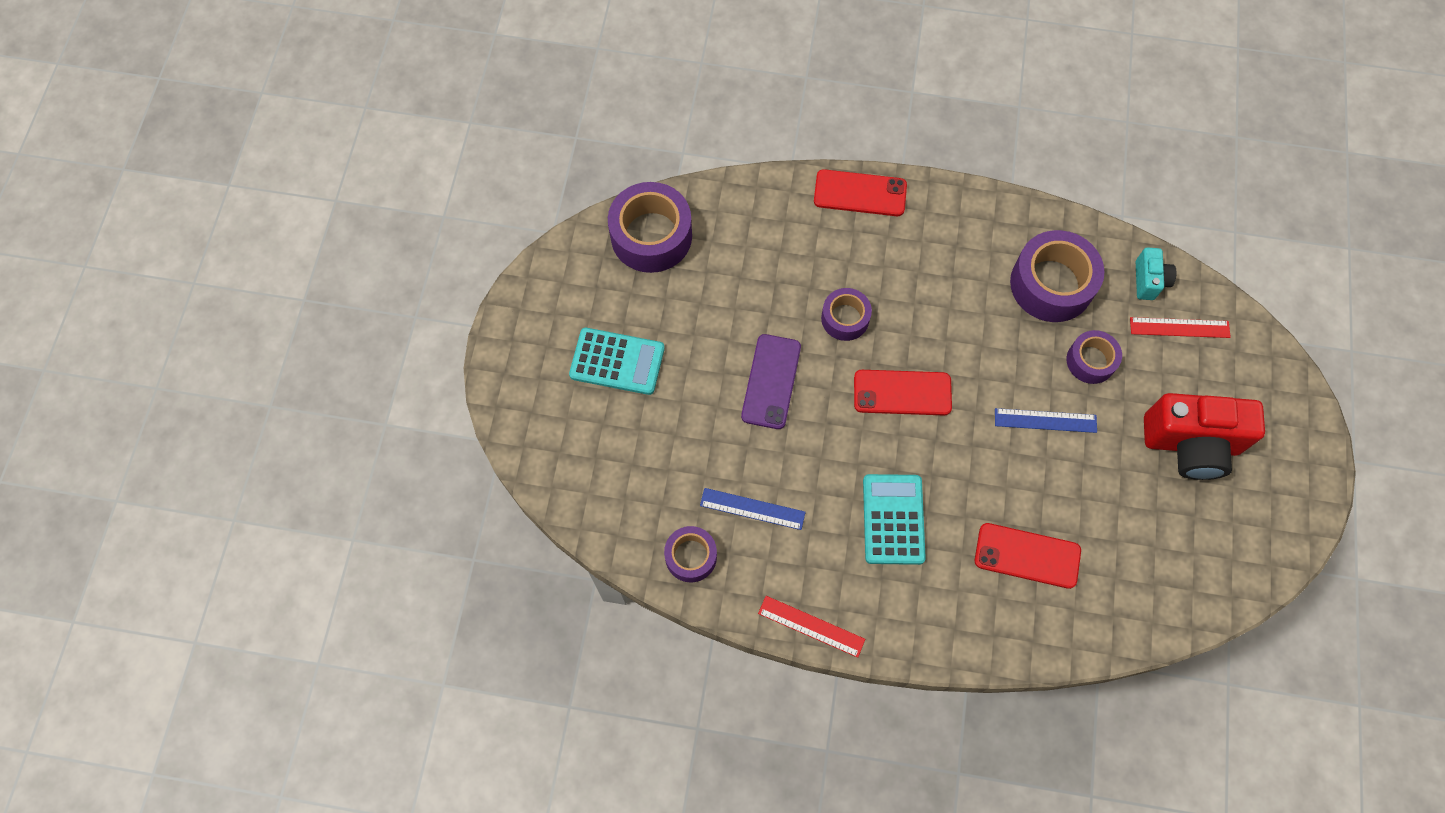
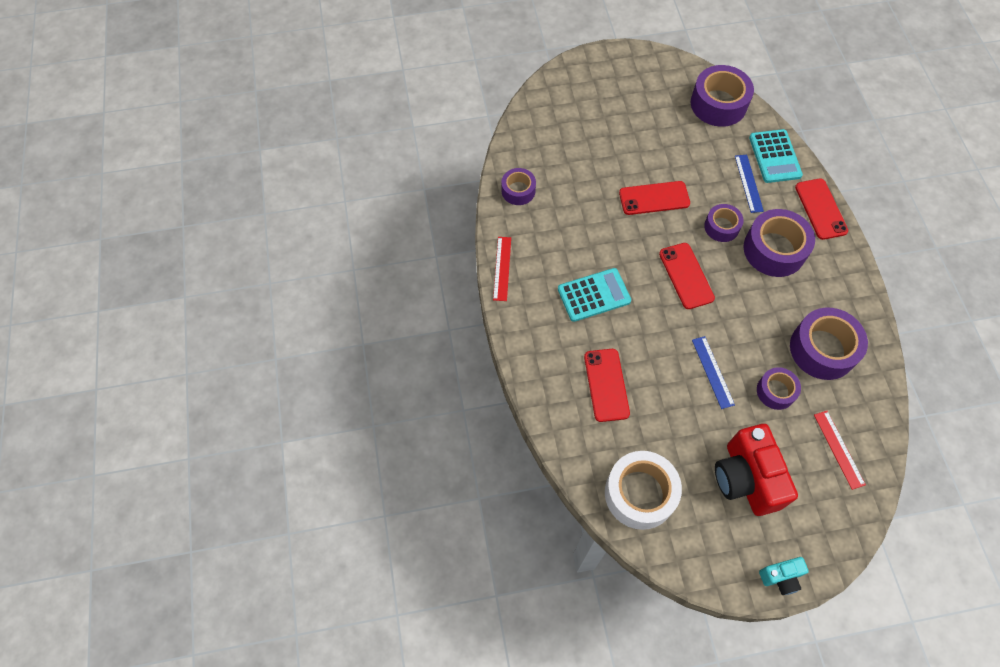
camera: 70 degrees right, 5 degrees down
turquoise calculator [569,328,665,395] -> turquoise calculator moved to [749,129,803,183]
blue ruler [700,488,806,530] -> blue ruler moved to [735,155,764,213]
purple phone [741,334,801,429] -> red phone [619,181,690,215]
turquoise camera [1136,247,1177,300] -> turquoise camera moved to [759,557,809,595]
none -> white tape [605,451,682,530]
none -> purple tape [743,209,815,277]

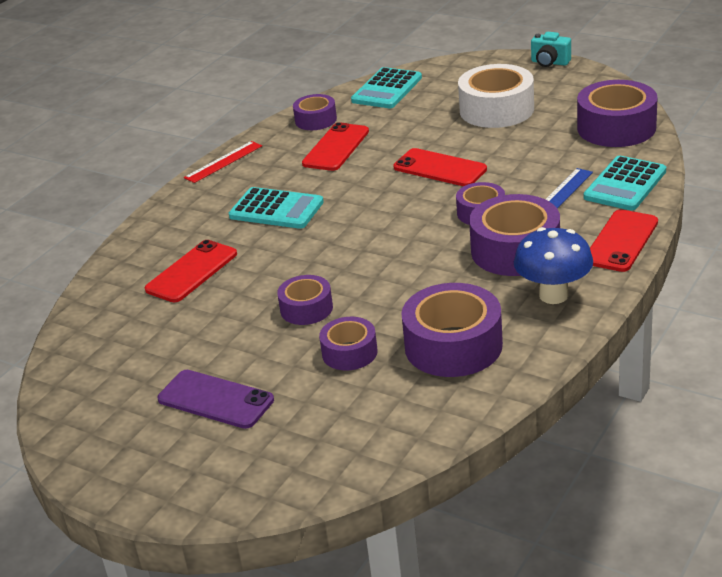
camera: 45 degrees right, 30 degrees down
white tape [605,451,682,530] -> white tape moved to [458,64,534,128]
red phone [659,243,715,309] -> red phone moved to [302,122,369,171]
blue ruler [692,336,735,409] -> purple tape [277,275,333,325]
red camera [715,424,798,516] -> purple phone [157,370,274,429]
turquoise camera [759,557,809,595] -> turquoise camera moved to [531,32,571,67]
red ruler [814,411,866,490] -> none
none -> turquoise calculator [351,67,422,108]
none -> blue mushroom [514,227,593,304]

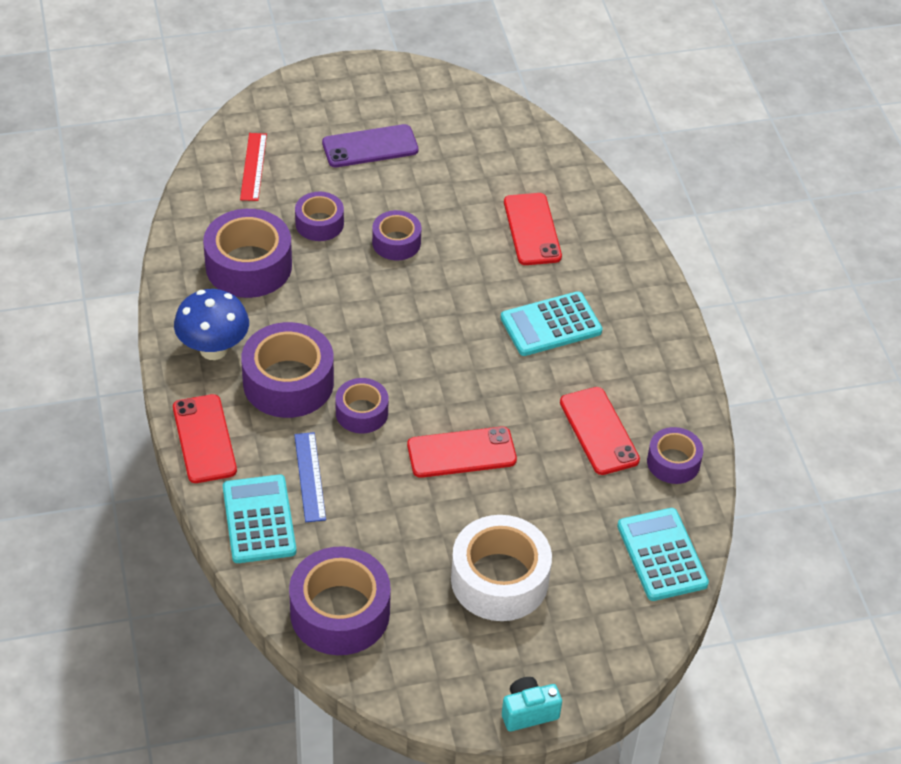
camera: 130 degrees right, 15 degrees up
red ruler [184,141,262,183] -> red ruler moved to [240,133,267,201]

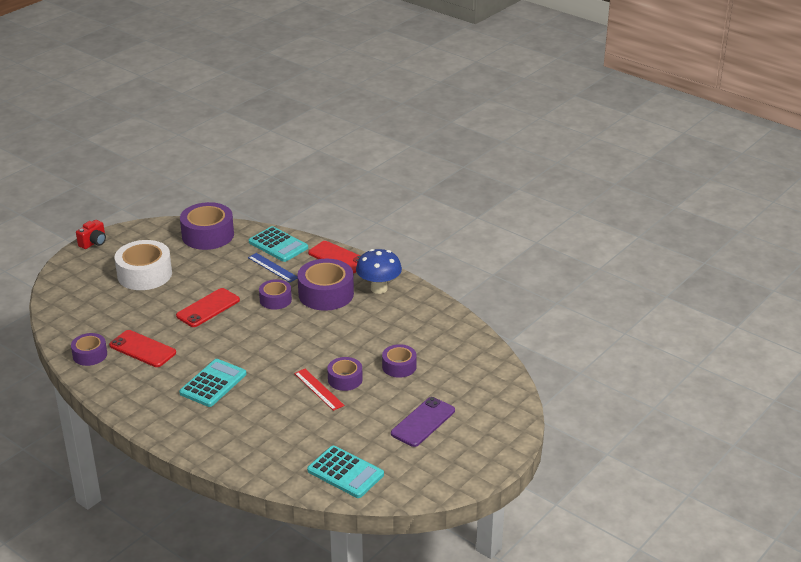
camera: 145 degrees right, 15 degrees down
purple tape [203,209,292,298] -> none
red ruler [240,133,267,201] -> red ruler moved to [294,369,344,411]
turquoise camera [502,677,562,732] -> red camera [76,220,106,249]
red phone [504,193,562,265] -> none
turquoise calculator [617,508,709,601] -> turquoise calculator moved to [307,446,384,498]

